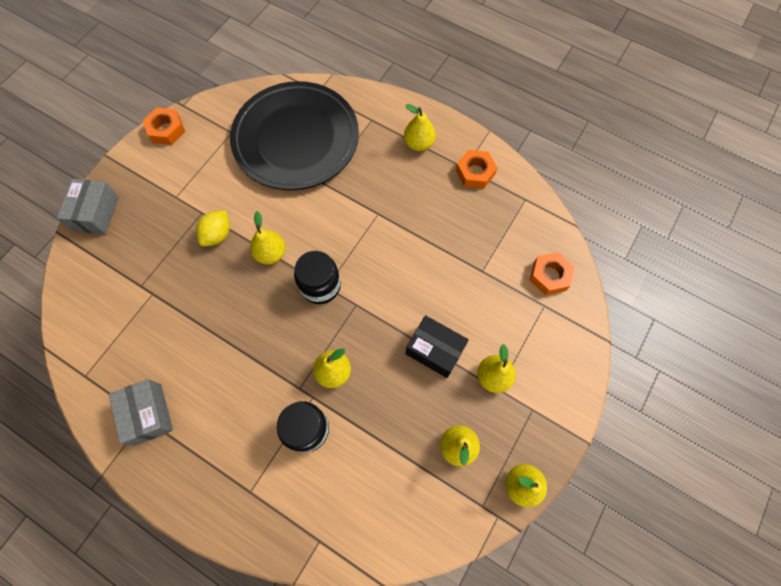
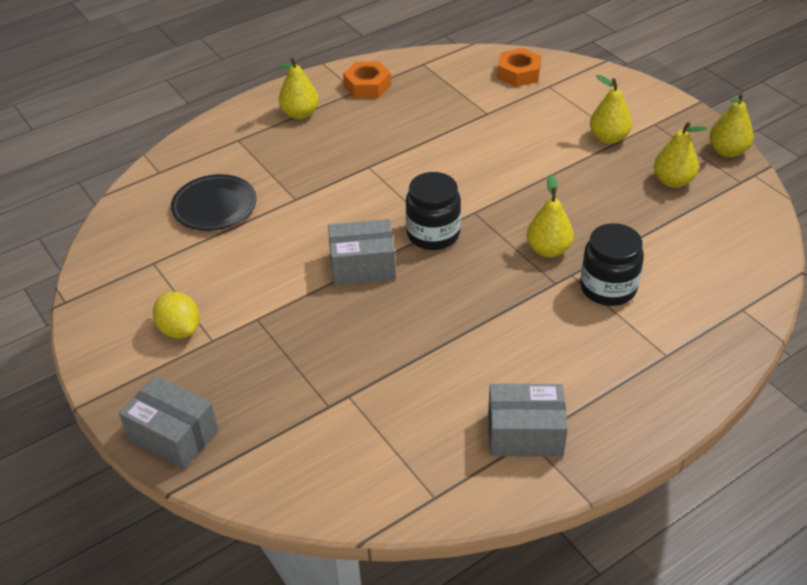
camera: 65 degrees left, 25 degrees down
orange nut [143,108,185,145] -> none
yellow lemon [196,210,230,246] -> yellow lemon moved to [153,292,200,338]
black plate [230,81,359,190] -> black plate [171,174,257,231], size x0.48
yellow pear [250,211,286,264] -> grey box [328,219,396,285]
black box [406,315,469,378] -> none

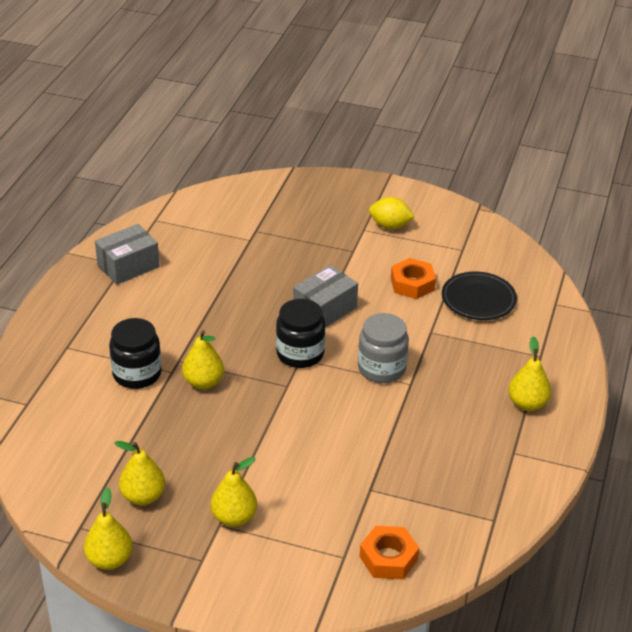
camera: 140 degrees right, 5 degrees down
grey box [119,376,218,469] -> none
orange nut [343,61,391,98] -> orange nut moved to [391,258,436,299]
none -> grey jar [358,313,409,383]

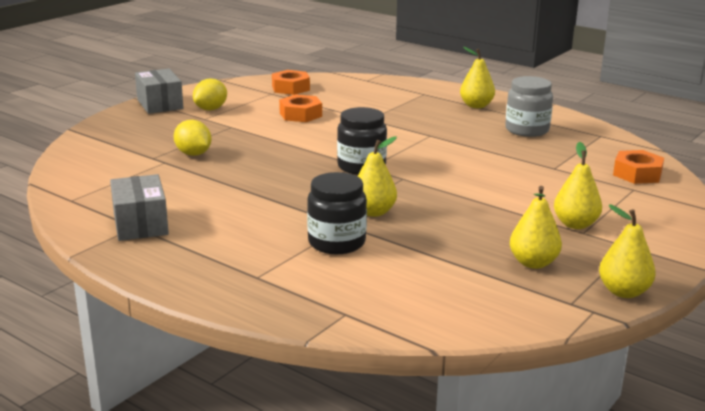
camera: 70 degrees left, 15 degrees down
grey box [293,265,358,327] -> grey box moved to [135,69,183,114]
grey jar [358,313,409,383] -> grey jar moved to [505,76,553,137]
black plate [442,272,517,320] -> none
none -> yellow lemon [174,120,212,156]
none -> orange nut [272,70,310,95]

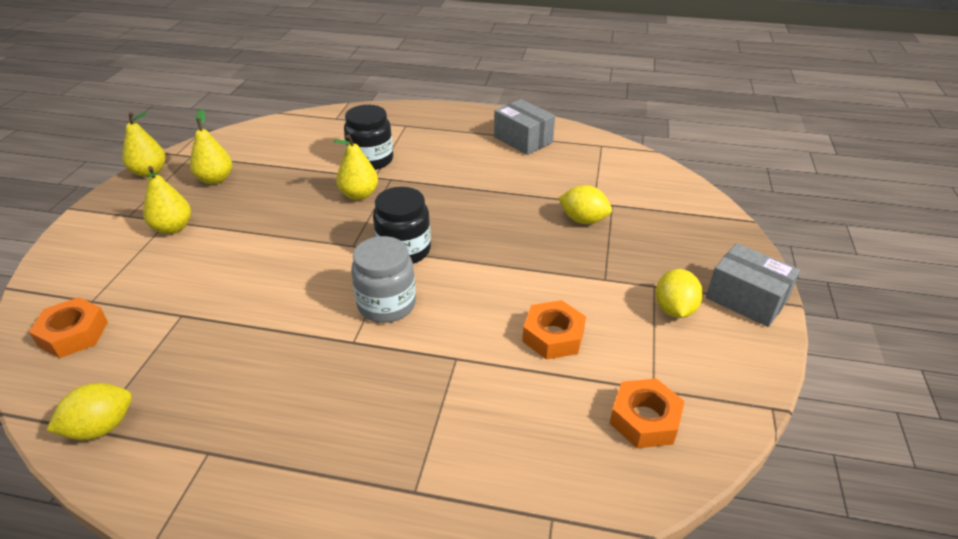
camera: 155 degrees right, 15 degrees up
yellow pear [460,47,495,108] -> none
grey jar [505,76,553,137] -> grey jar moved to [351,236,416,323]
none -> yellow lemon [46,383,132,440]

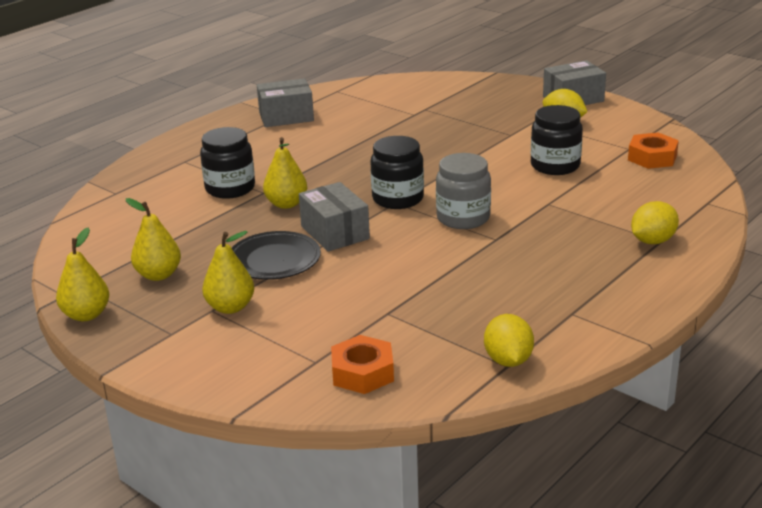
camera: 60 degrees left, 10 degrees down
orange nut [523,300,586,360] -> black jar [531,105,583,175]
yellow lemon [558,185,612,224] -> yellow lemon moved to [631,201,679,244]
none -> black plate [232,231,321,280]
none -> grey box [299,182,370,252]

